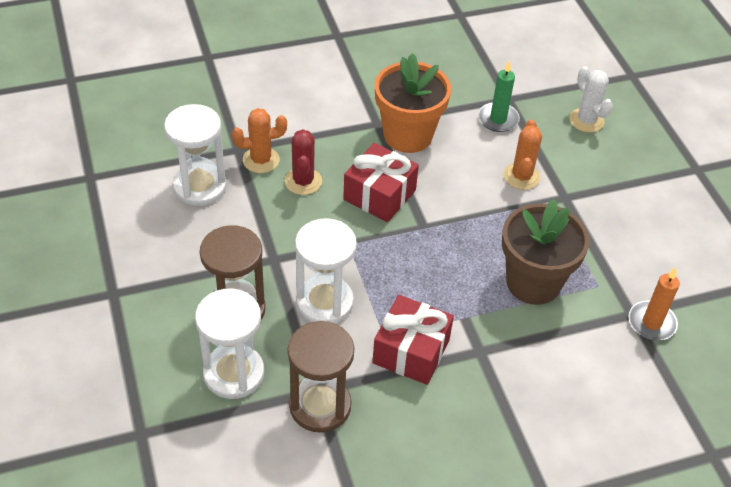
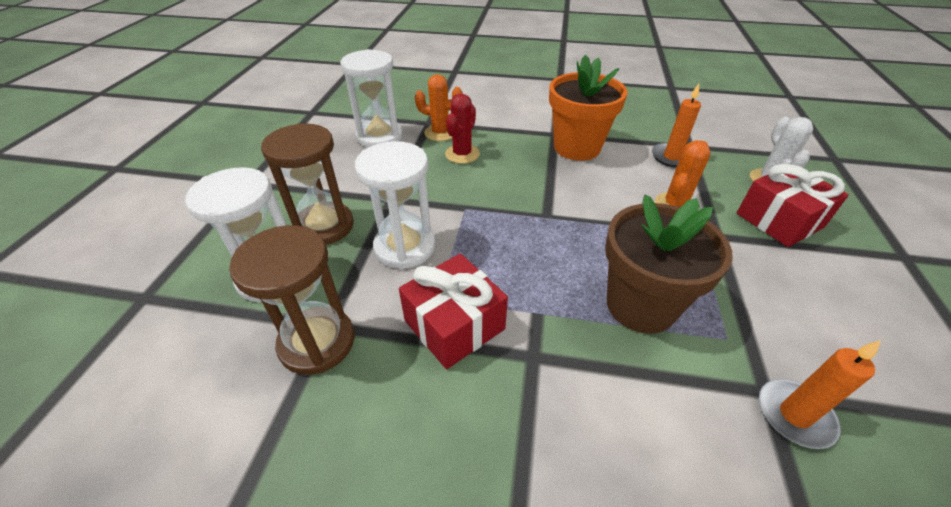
camera: 30 degrees right, 5 degrees down
red gift [343,143,419,222] -> red gift moved to [737,164,849,247]
green candle [478,60,520,132] -> orange candle [652,84,701,168]

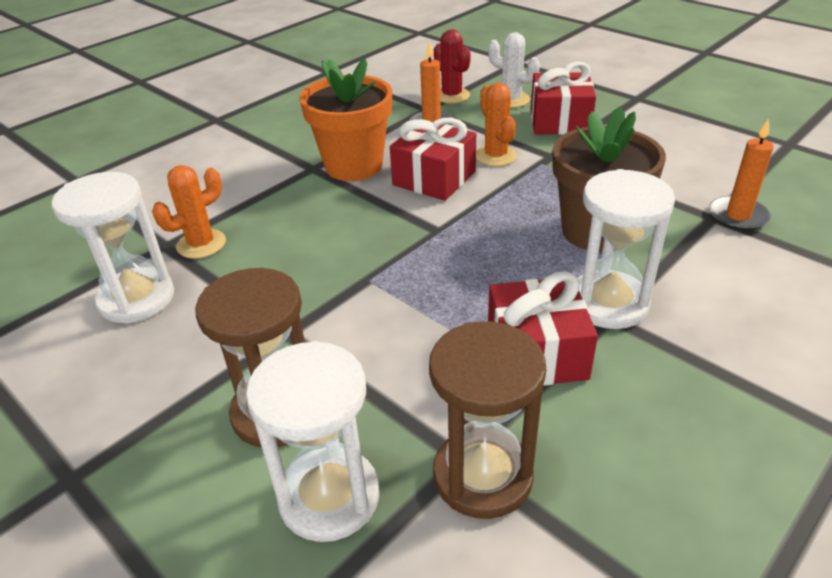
camera: 55 degrees left, 5 degrees down
white hourglass [355,141,435,269] -> white hourglass moved to [578,169,675,329]
red cactus [445,94,480,164] -> red cactus moved to [434,29,471,103]
none -> red gift [390,118,476,201]

